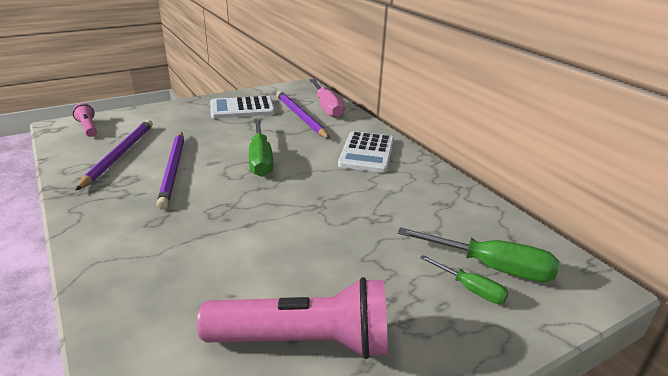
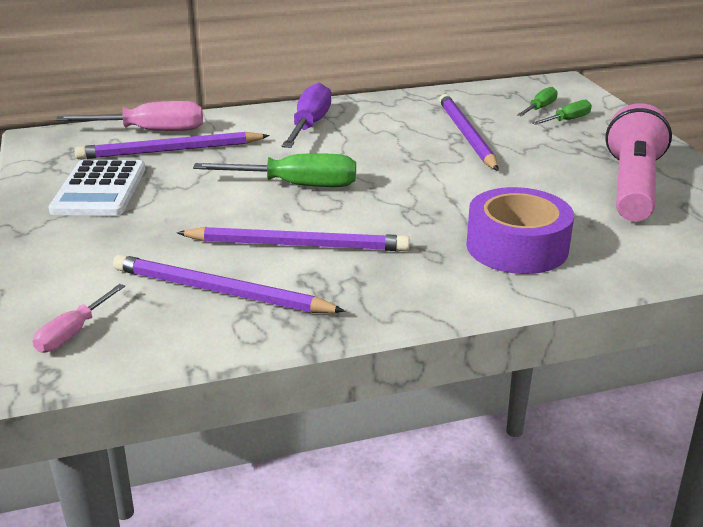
camera: 75 degrees left, 0 degrees up
pink flashlight [73,103,97,137] -> pink screwdriver [33,284,125,353]
white calculator [338,131,394,173] -> purple screwdriver [282,83,331,148]
green screwdriver [398,227,560,282] -> green screwdriver [517,87,558,116], size x0.57
none -> purple pencil [439,94,499,171]
none -> purple tape [466,187,574,274]

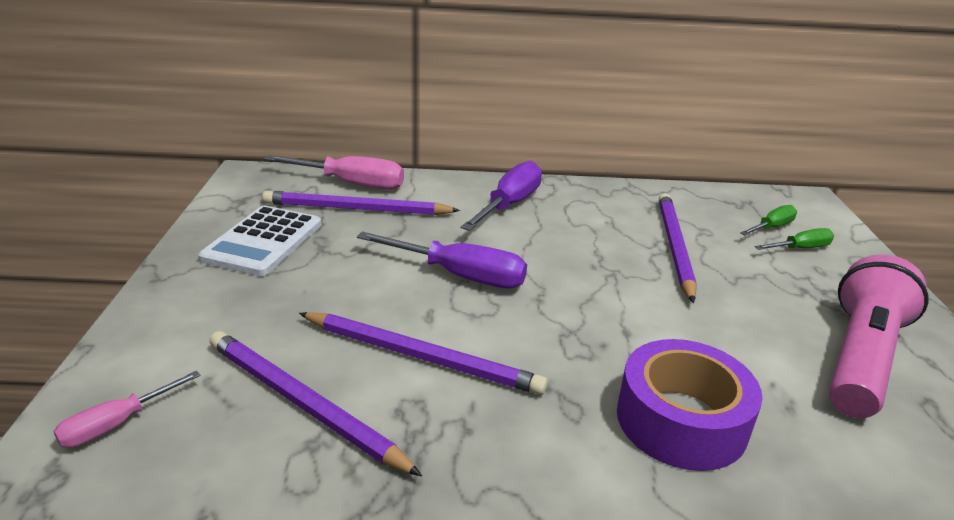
camera: 15 degrees right, 0 degrees up
green screwdriver [193,153,356,187] -> purple screwdriver [357,232,527,288]

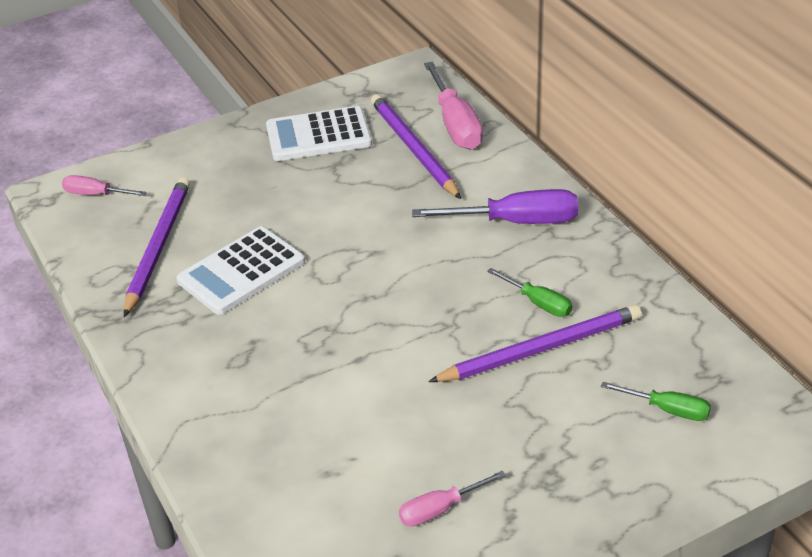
camera: 65 degrees right, 10 degrees up
purple pencil [299,312,548,395] -> white calculator [176,226,305,315]
purple screwdriver [357,232,527,288] -> none
purple tape [617,339,763,471] -> none
green screwdriver [755,228,834,250] -> green screwdriver moved to [487,268,572,317]
pink flashlight [829,254,929,418] -> pink screwdriver [399,471,506,527]

